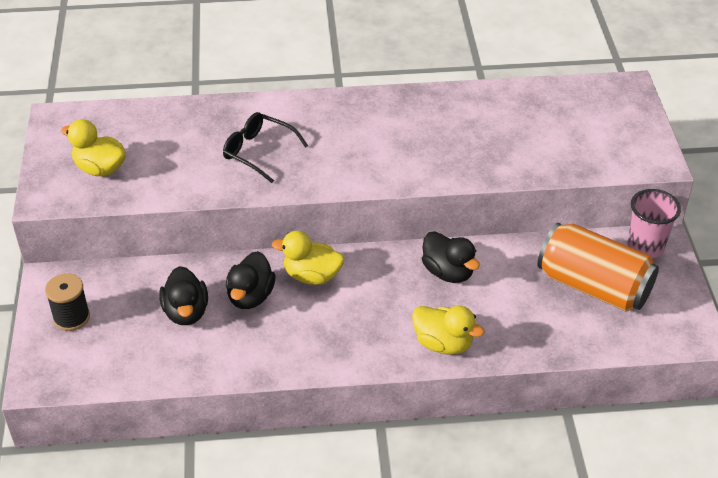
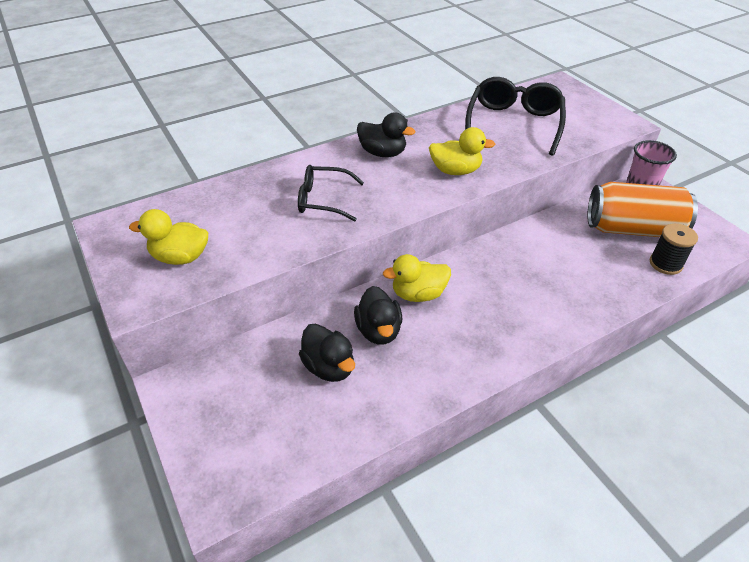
camera: 25 degrees left, 0 degrees up
black spool [45,273,90,331] -> black spool moved to [650,223,698,275]
yellow duck [412,306,485,355] -> yellow duck moved to [429,127,495,175]
black duck [422,231,480,283] -> black duck moved to [357,112,415,157]
none -> black glasses [465,77,566,156]

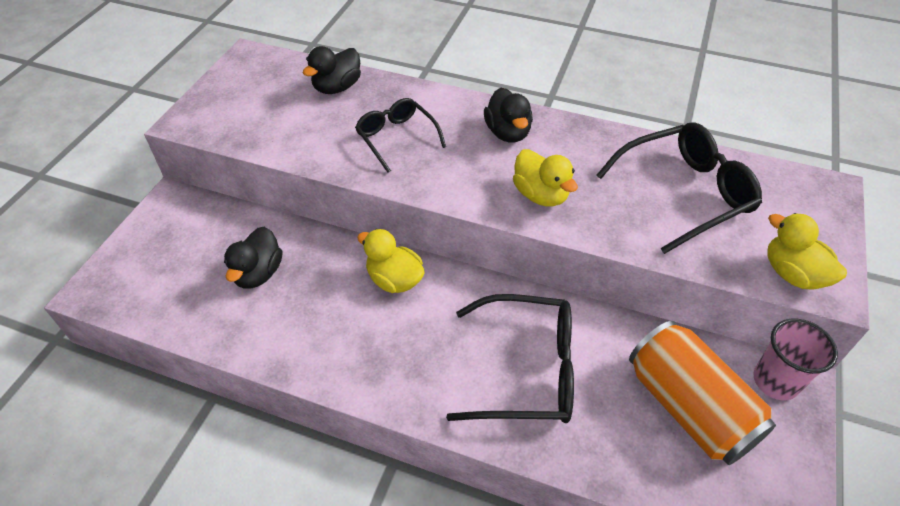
camera: 50 degrees right, 5 degrees up
yellow duck [129,209,208,265] -> yellow duck moved to [767,213,847,290]
black duck [354,286,402,345] -> black duck moved to [303,46,361,94]
black spool [650,223,698,275] -> none
none -> black glasses [446,294,574,423]

